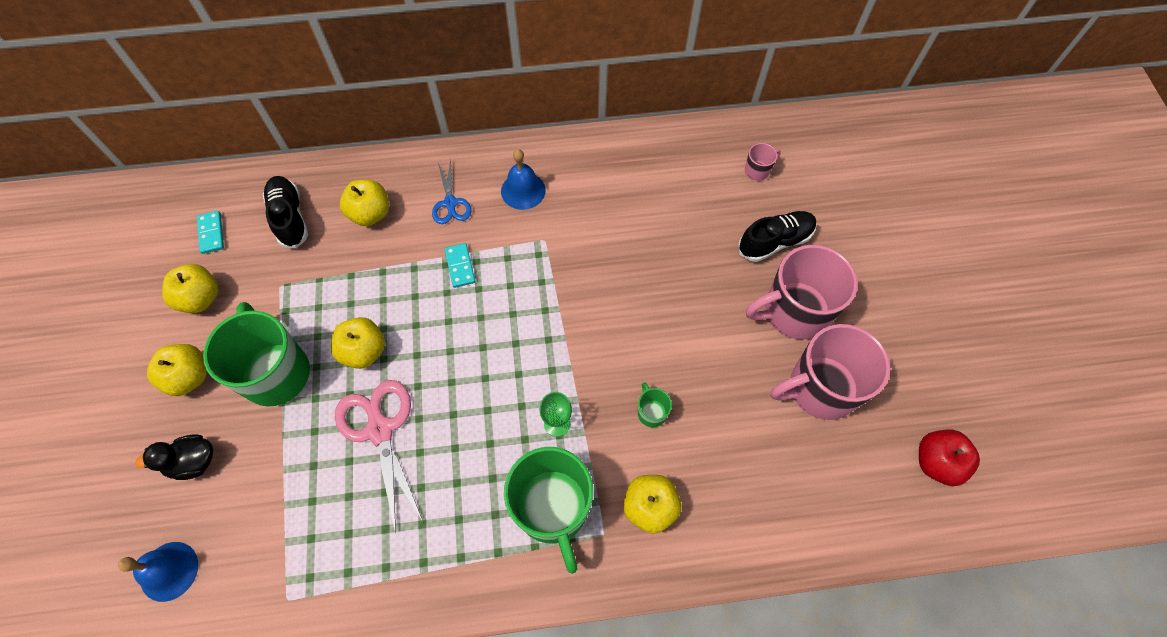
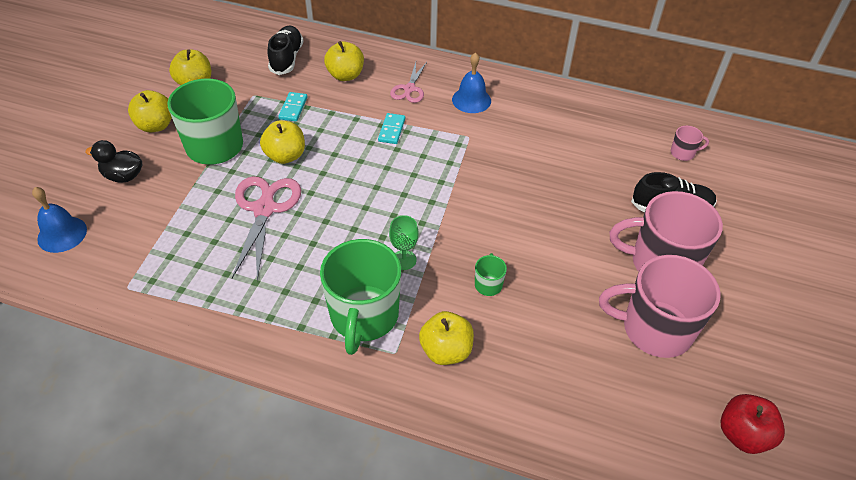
camera: 25 degrees right, 15 degrees down
turquoise domino [197,211,224,254] -> turquoise domino moved to [278,92,307,121]
blue scissors [432,159,472,224] -> pink scissors [390,62,427,103]

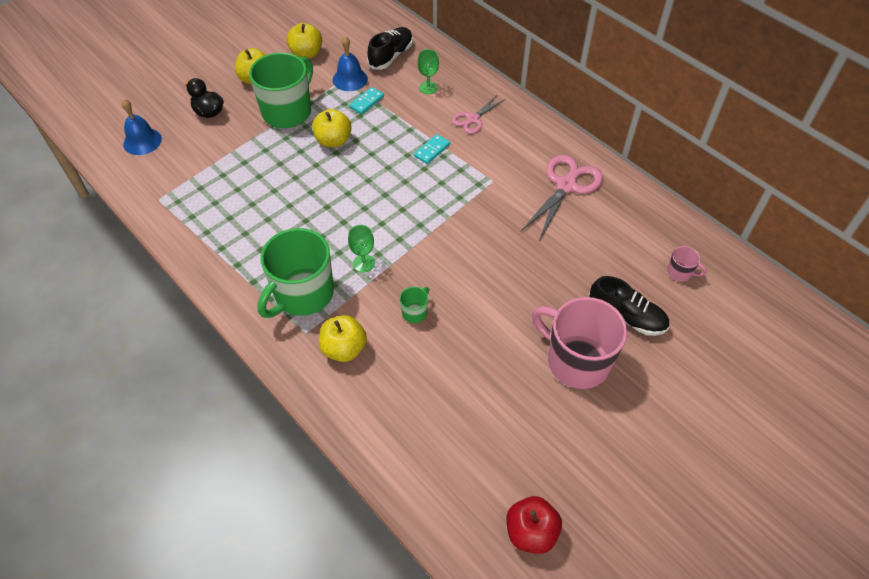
camera: 30 degrees right, 5 degrees up
pink scissors [232,176,301,281] -> pink scissors moved to [521,155,603,239]
yellow apple [324,41,364,81] -> green goblet [418,49,439,94]
blue bell [452,52,491,113] -> blue bell moved to [333,36,368,91]
pink mug [599,255,721,358] -> none

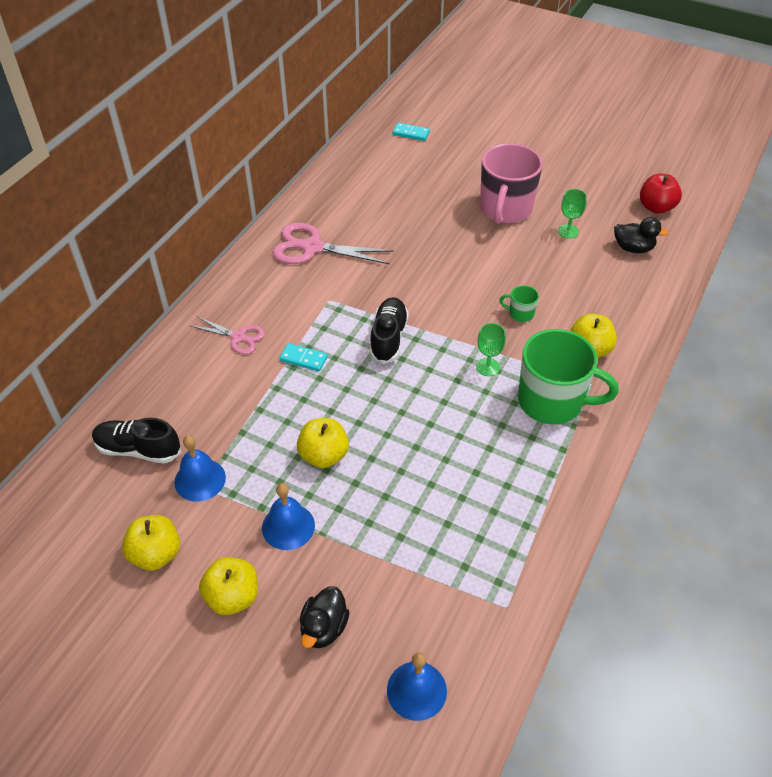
camera: 110 degrees left, 5 degrees down
green mug [249,52,313,128] -> blue bell [262,483,315,550]
turquoise domino [349,87,384,115] -> turquoise domino moved to [393,123,430,141]
green goblet [418,49,439,94] -> green goblet moved to [558,189,587,239]
black shoe [589,276,669,336] -> black shoe moved to [370,297,409,364]
pink mug [667,246,707,282] -> none
none -> black duck [614,217,668,253]

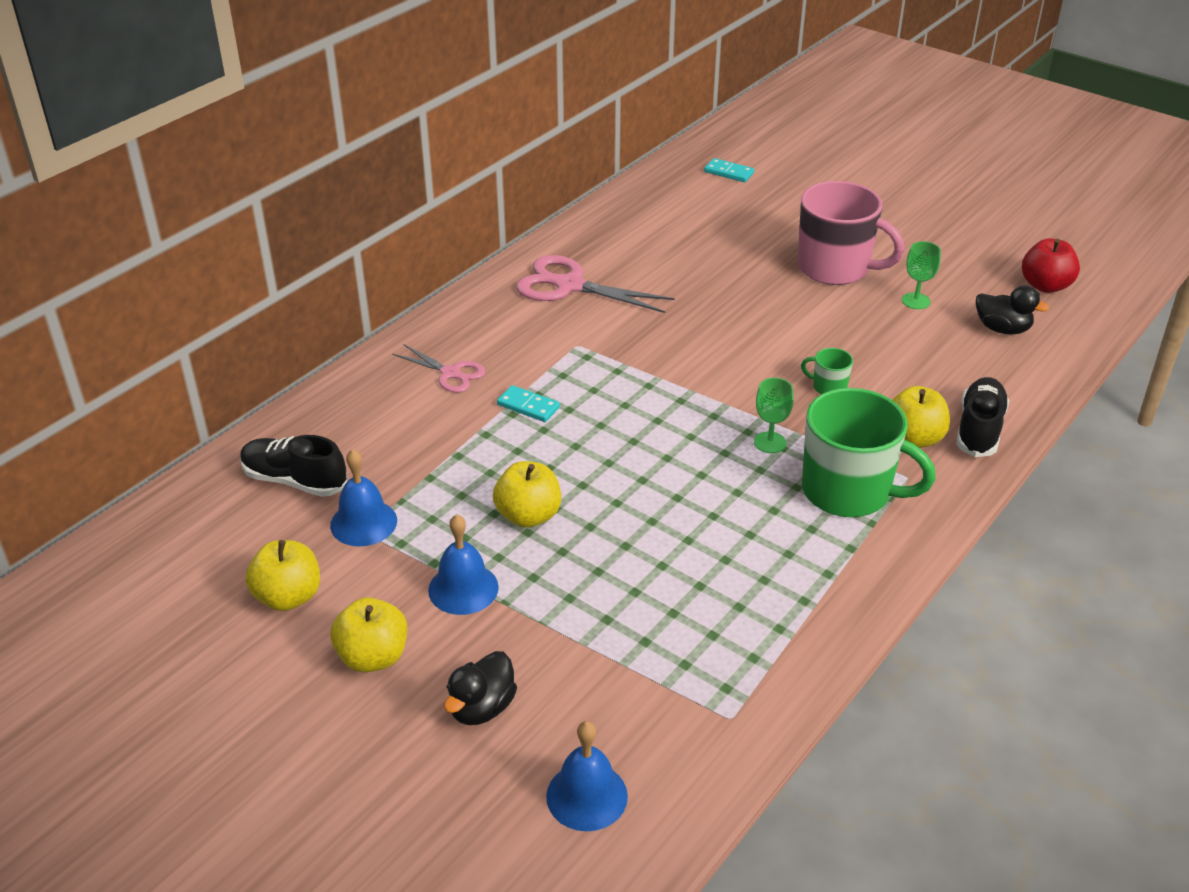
camera: 10 degrees right, 10 degrees down
black shoe [370,297,409,364] -> black shoe moved to [956,377,1009,457]
pink mug [480,143,543,224] -> pink mug turned 90 degrees counterclockwise [798,181,905,285]

